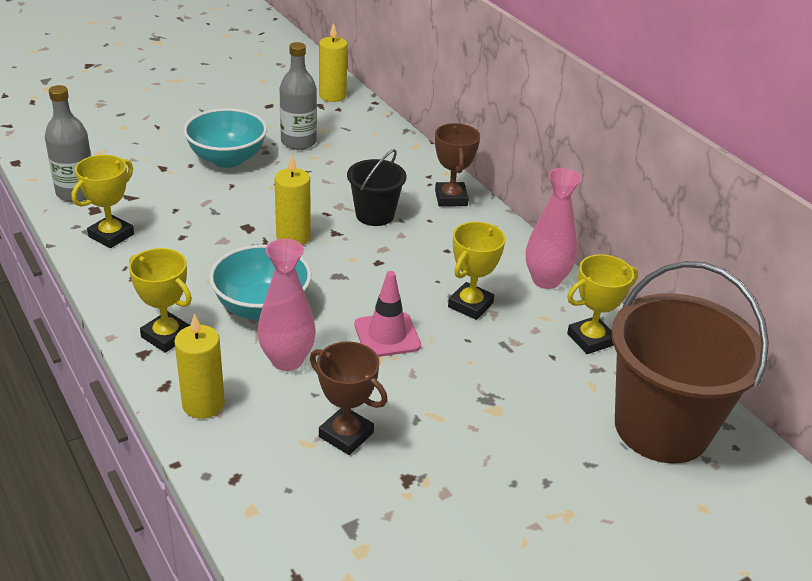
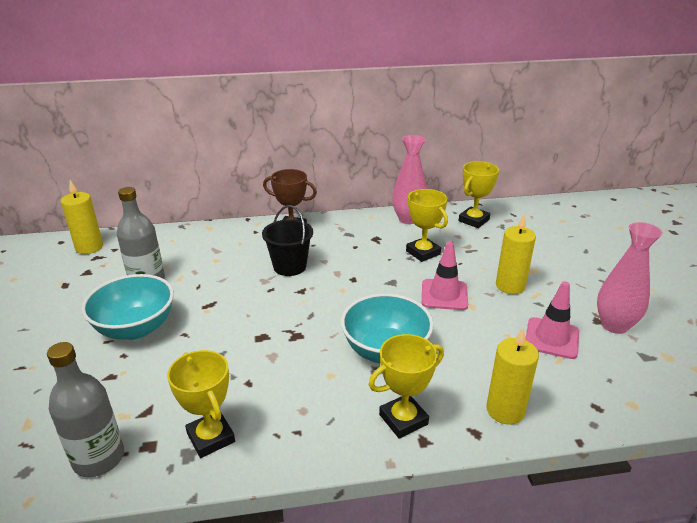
camera: 65 degrees left, 5 degrees down
pink vase [258,239,316,371] -> pink vase moved to [597,222,663,334]
yellow candle [274,155,311,245] -> yellow candle moved to [496,214,536,294]
brown trophy [310,341,387,455] -> pink traffic cone [525,281,579,359]
yellow trophy [567,254,638,354] -> yellow trophy turned 45 degrees clockwise [459,161,499,228]
brown bucket [611,261,769,464] -> none

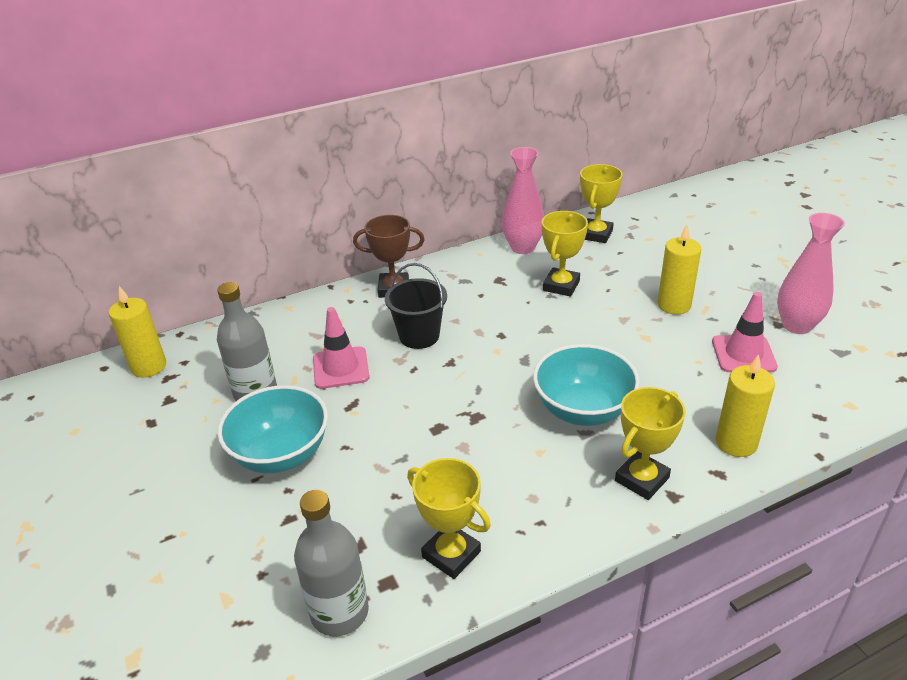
camera: 15 degrees left, 5 degrees up
yellow trophy [406,189,448,262] -> yellow trophy turned 75 degrees clockwise [542,211,588,297]
pink traffic cone [422,241,468,310] -> pink traffic cone moved to [313,307,370,389]

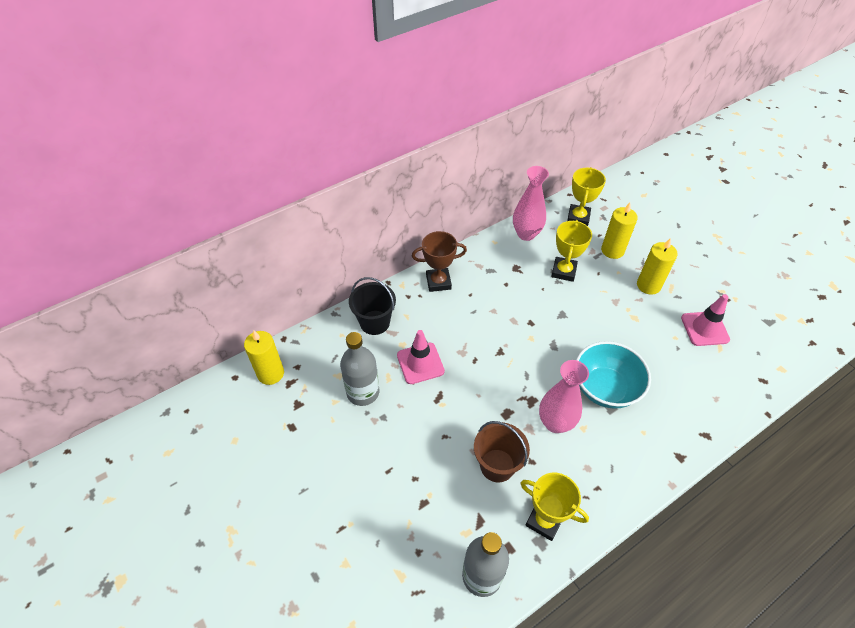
camera: 10 degrees left, 15 degrees up
turquoise bowl [217,385,328,473] -> none
black bucket [385,263,447,349] -> black bucket moved to [349,277,396,335]
yellow trophy [615,387,686,500] -> none
yellow candle [715,354,775,457] -> yellow candle moved to [601,203,638,259]
pink vase [777,213,845,334] -> pink vase moved to [539,360,589,433]
none -> brown bucket [474,421,530,482]

